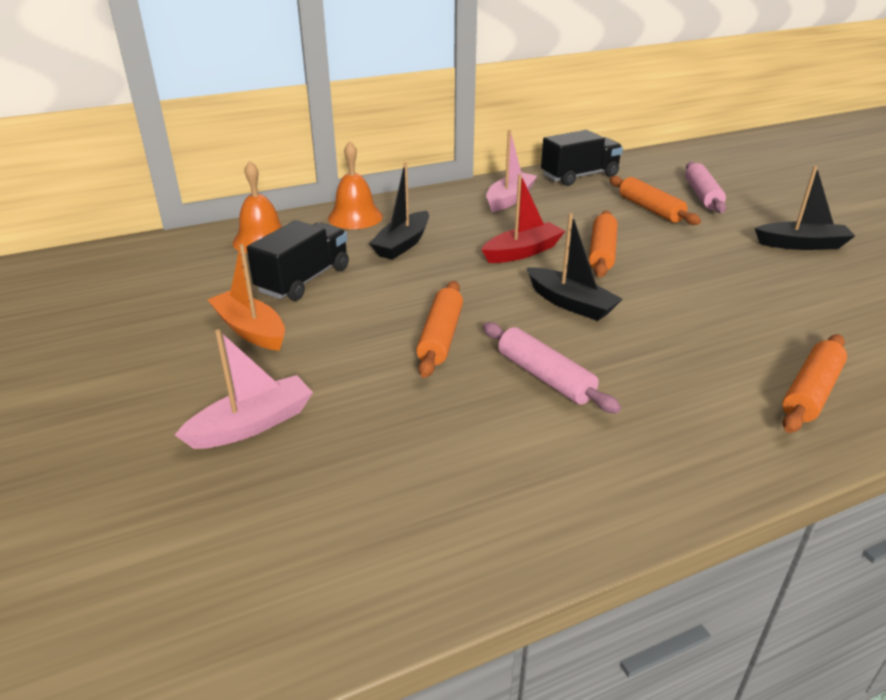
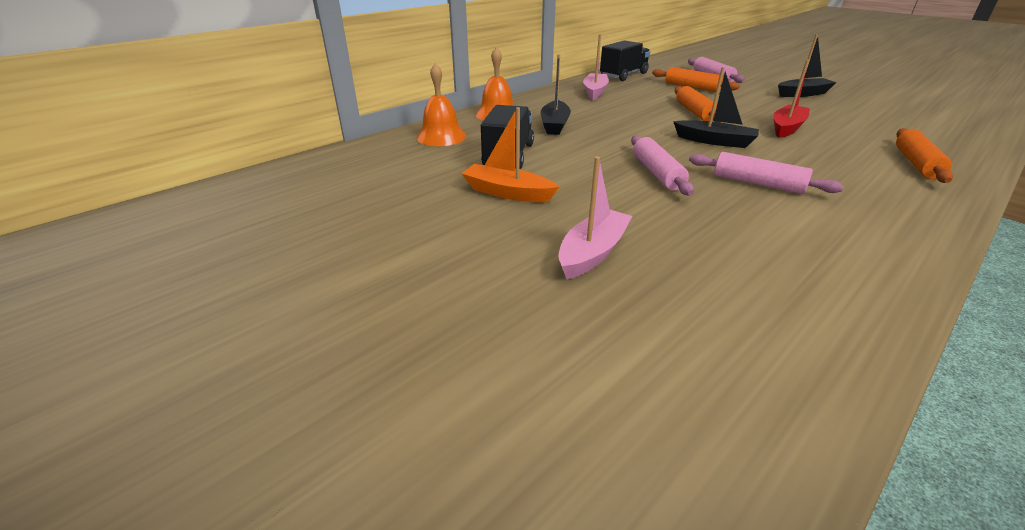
camera: 20 degrees left, 0 degrees up
orange rolling pin [416,281,463,378] -> pink rolling pin [631,135,694,195]
red boat [482,174,565,263] -> red boat moved to [773,60,810,138]

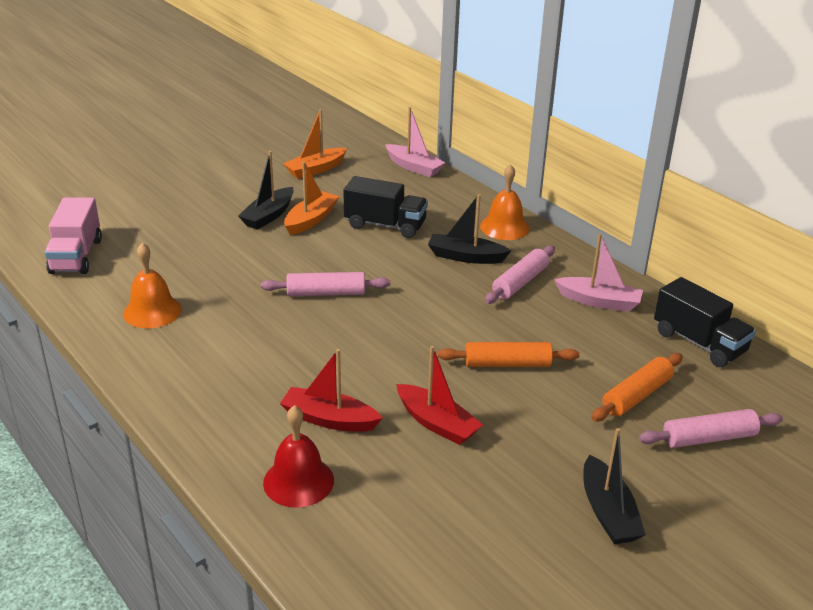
camera: 95 degrees right, 0 degrees up
orange bell [416,63,467,146] -> orange bell moved to [123,243,182,328]
pink boat [558,157,632,279] -> pink boat moved to [385,107,446,177]
black boat [673,67,759,148] -> black boat moved to [238,151,294,230]
pink rolling pin [689,152,843,194] -> pink rolling pin moved to [485,245,555,304]
orange rolling pin [896,128,953,183] -> red bell [263,405,334,508]
none -> pink truck [44,198,102,274]
none -> red boat [280,349,383,432]
none -> orange boat [283,109,347,179]

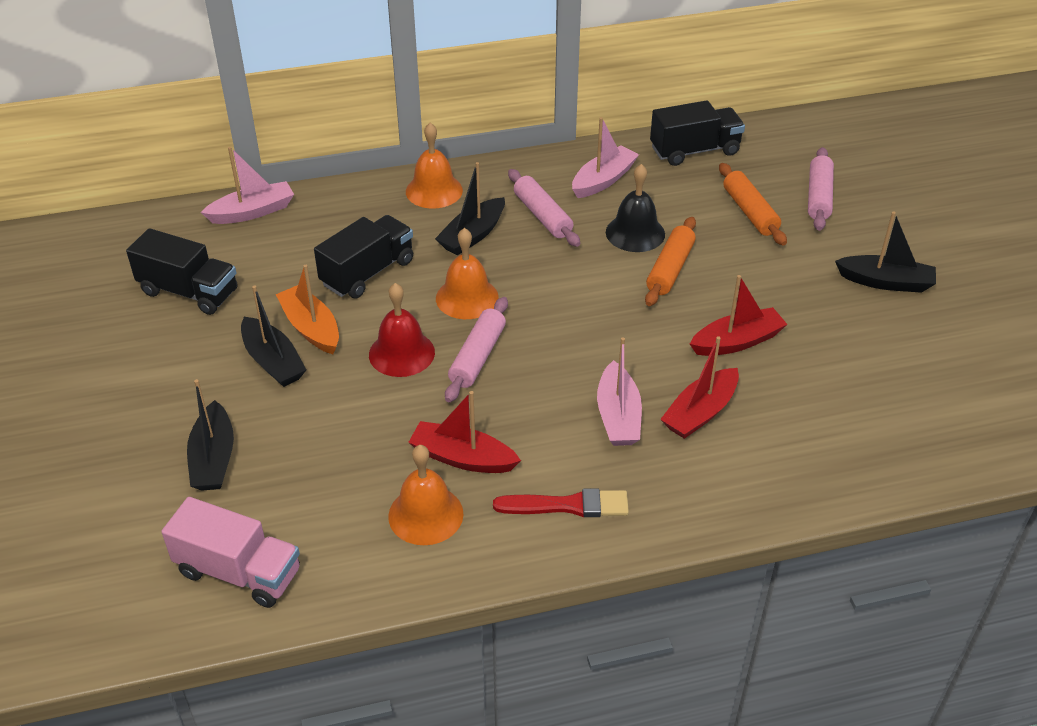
camera: 65 degrees left, 10 degrees up
red bell [263,405,334,508] -> red bell moved to [369,283,435,377]
orange boat [283,109,347,179] -> black truck [126,228,238,315]
none -> black boat [187,379,234,491]
none -> red boat [408,391,521,473]
none -> orange bell [436,228,499,319]
none -> red brush [493,489,629,517]
none -> pink boat [597,337,642,446]
none -> black bell [606,164,665,252]

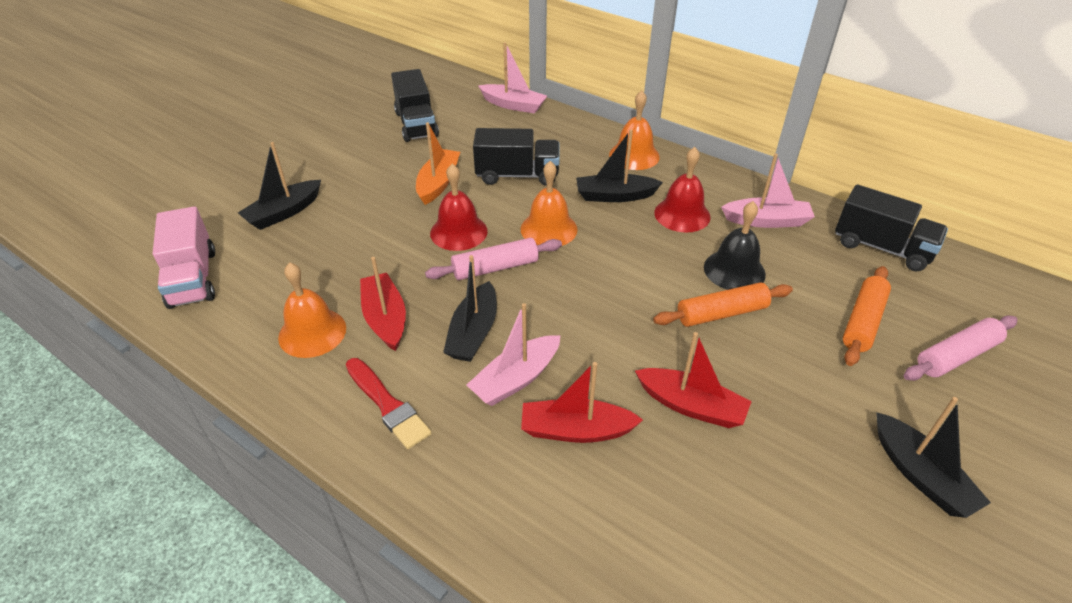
camera: 50 degrees right, 0 degrees up
black boat [241,285,306,387] -> black boat moved to [443,255,497,362]
pink rolling pin [508,169,580,247] -> red bell [654,147,711,233]

